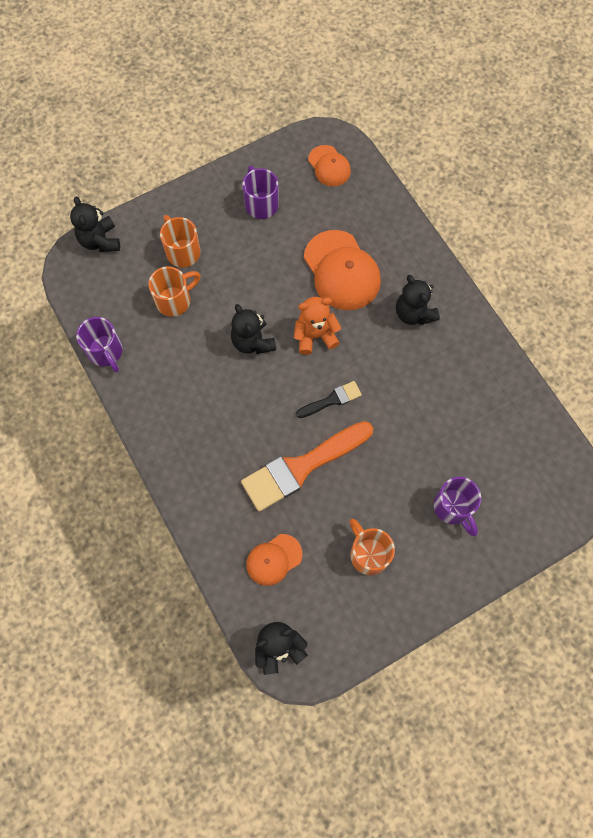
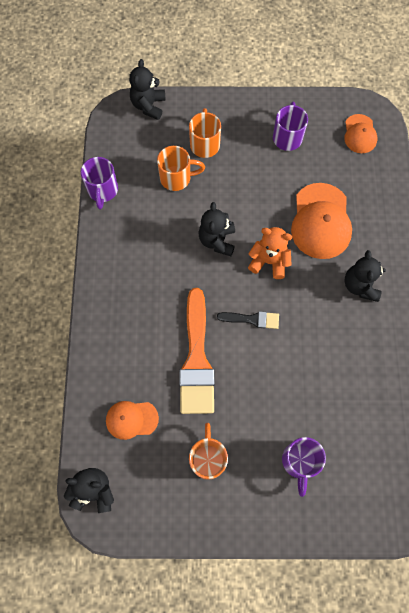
camera: 30 degrees right, 0 degrees up
orange brush [241,421,373,512] -> orange brush turned 90 degrees counterclockwise [179,288,215,414]

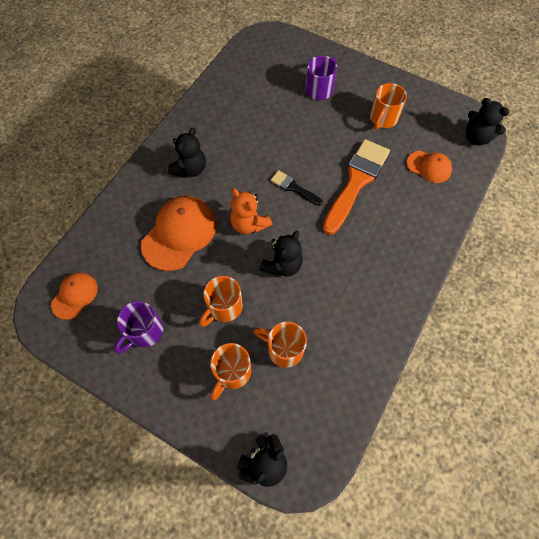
camera: 150 degrees left, 5 degrees down
purple mug [81,157,118,209] -> none
none -> orange mug [199,276,243,327]

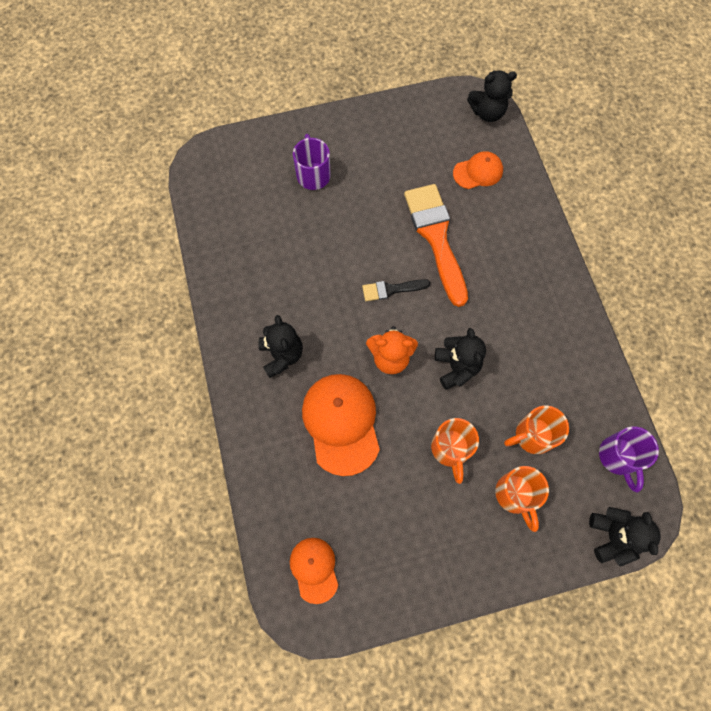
camera: 45 degrees left, 5 degrees up
purple mug [114,301,163,354] -> purple mug moved to [599,426,659,492]
orange mug [370,83,407,130] -> none

